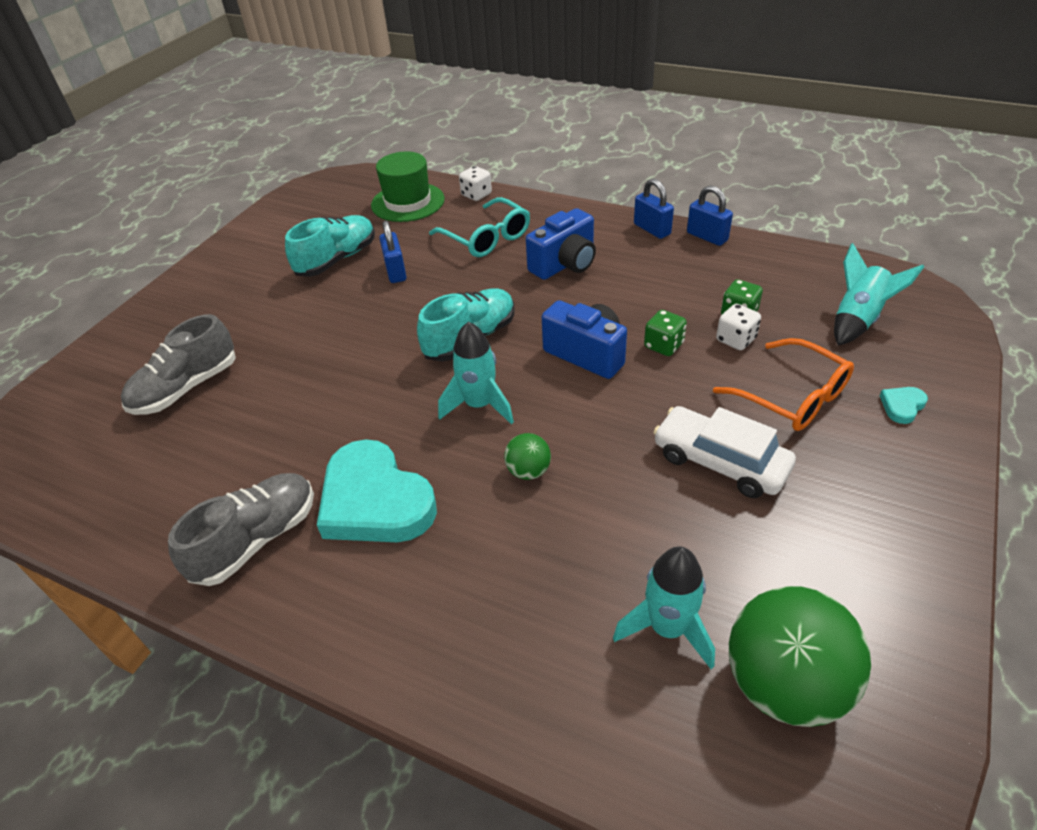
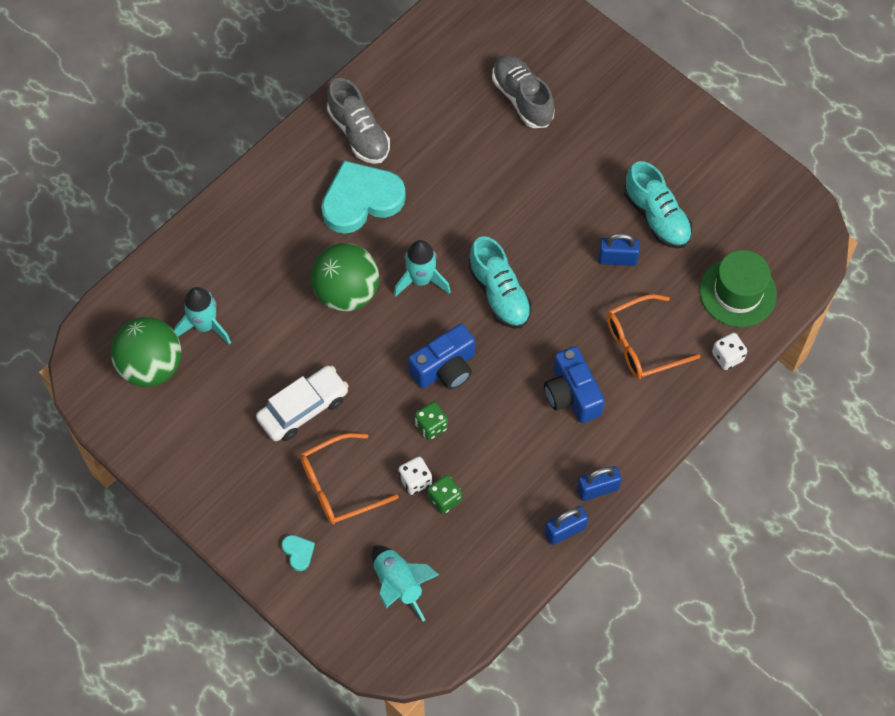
camera: 105 degrees right, 20 degrees up
turquoise glasses [429,197,530,257] -> orange glasses [607,294,700,379]
green ball [504,433,551,480] -> green ball [311,243,379,312], size x2.14

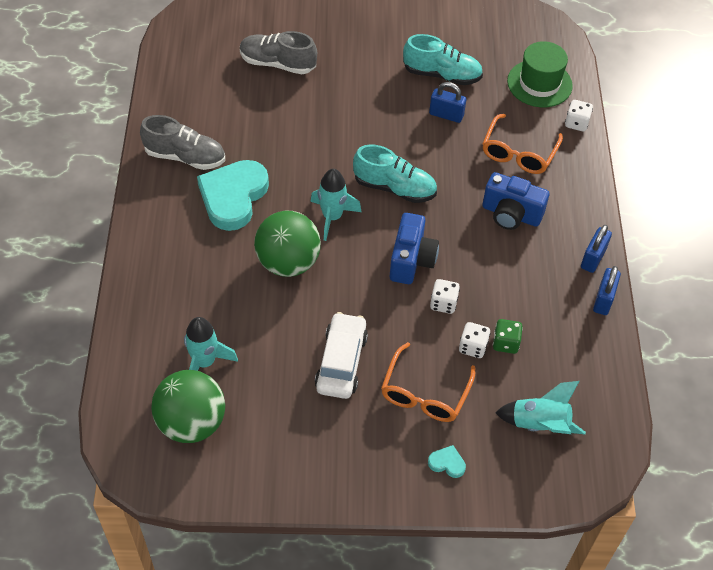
camera: 45 degrees left, 10 degrees down
green dice [414,402,448,440] -> white dice [430,279,460,314]
blue padlock [598,233,640,266] -> blue padlock turned 60 degrees clockwise [429,82,466,123]

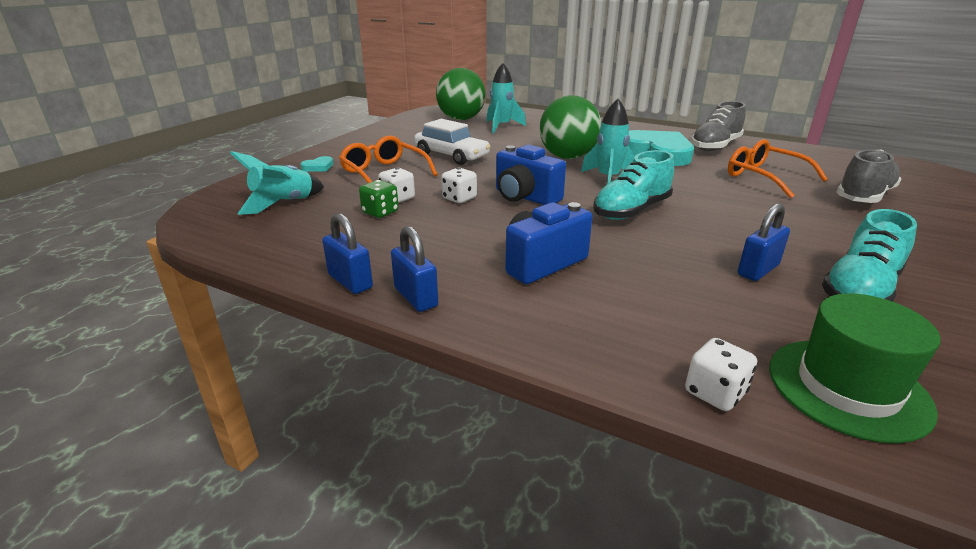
camera: 120 degrees right, 25 degrees down
orange glasses [482,114,563,174] -> orange glasses moved to [728,139,828,198]

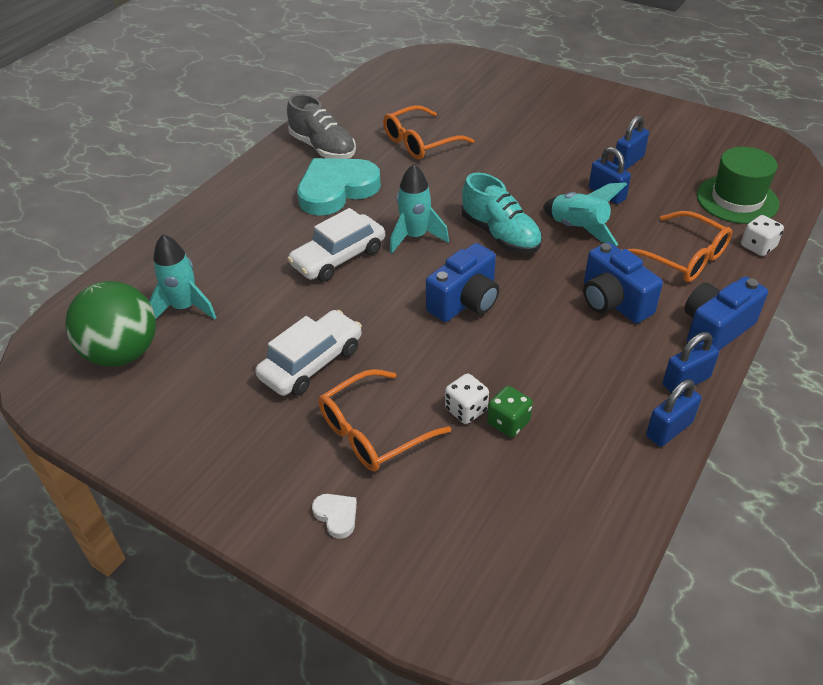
camera: 85 degrees left, 15 degrees up
turquoise rocket [230,151,324,215] -> turquoise rocket moved to [543,182,627,246]
turquoise heart [300,156,333,172] -> white heart [312,494,357,539]
white dice [441,168,477,203] -> none
green ball [539,95,601,159] -> white car [287,208,385,282]
turquoise shoe [822,209,917,302] -> blue padlock [613,115,649,170]
grey shoe [836,149,902,203] -> none
none -> orange glasses [627,211,732,282]
none -> blue camera [684,276,768,351]

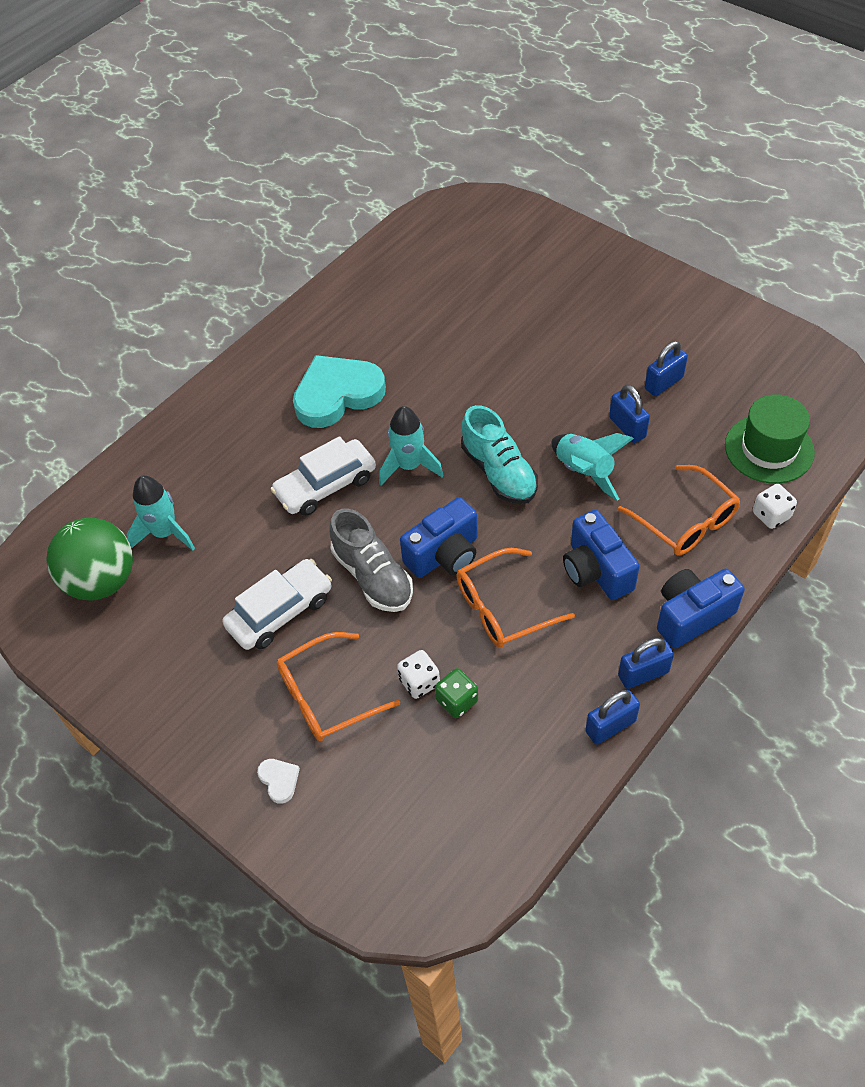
camera: 10 degrees right, 10 degrees up
grey shoe [287,94,356,159] -> grey shoe moved to [330,509,413,612]
orange glasses [383,105,474,160] -> orange glasses moved to [456,548,575,648]

